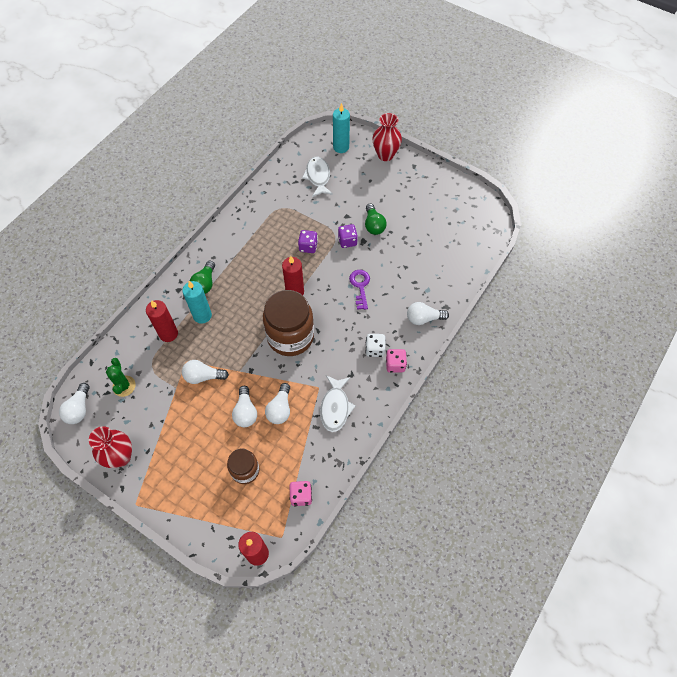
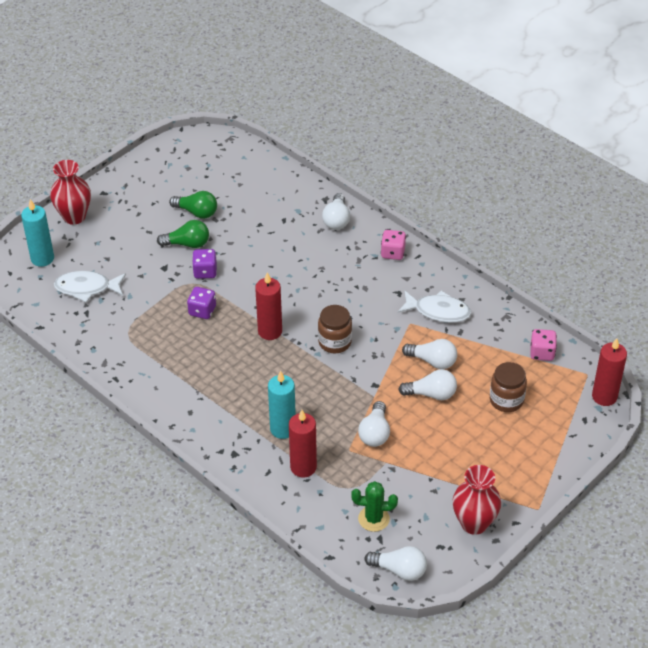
camera: 80 degrees left, 15 degrees down
green light bulb [190,261,215,294] -> green light bulb moved to [169,191,217,219]
brown jar [263,290,314,356] -> brown jar [318,305,352,353], size x0.55
purple key [349,270,370,310] -> none
white dice [366,334,386,357] -> none

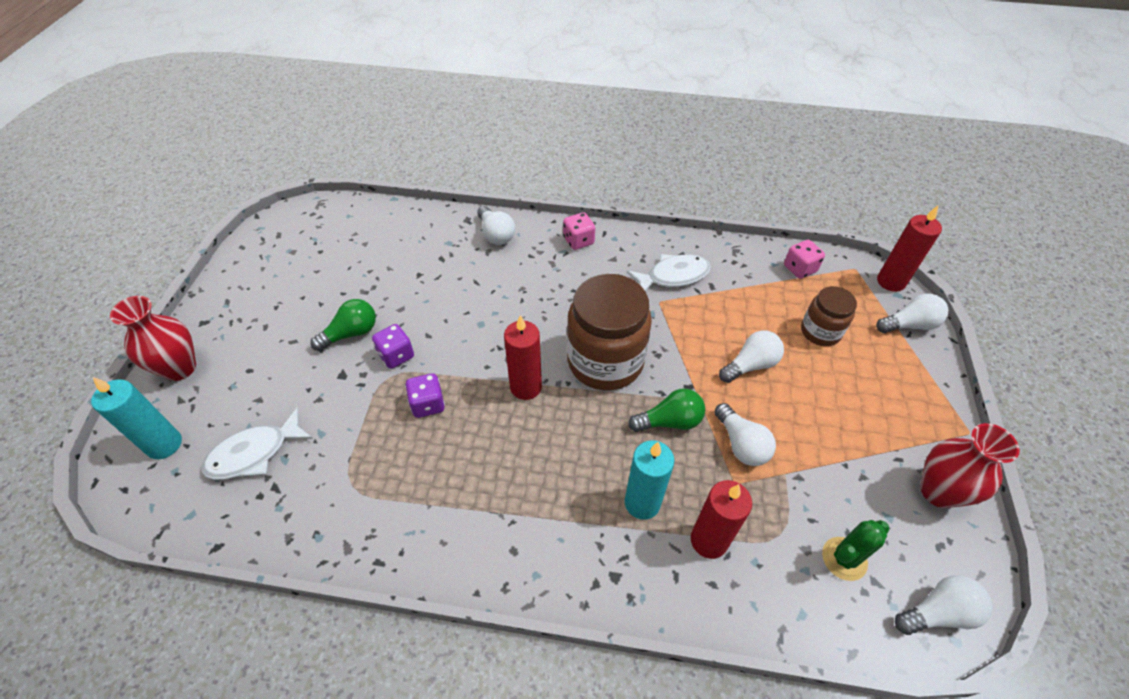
camera: 35 degrees left, 5 degrees up
green light bulb [169,191,217,219] -> green light bulb moved to [628,389,705,432]
brown jar [318,305,352,353] -> brown jar [567,274,652,390], size x1.82
white light bulb [402,339,457,369] -> white light bulb moved to [876,294,949,333]

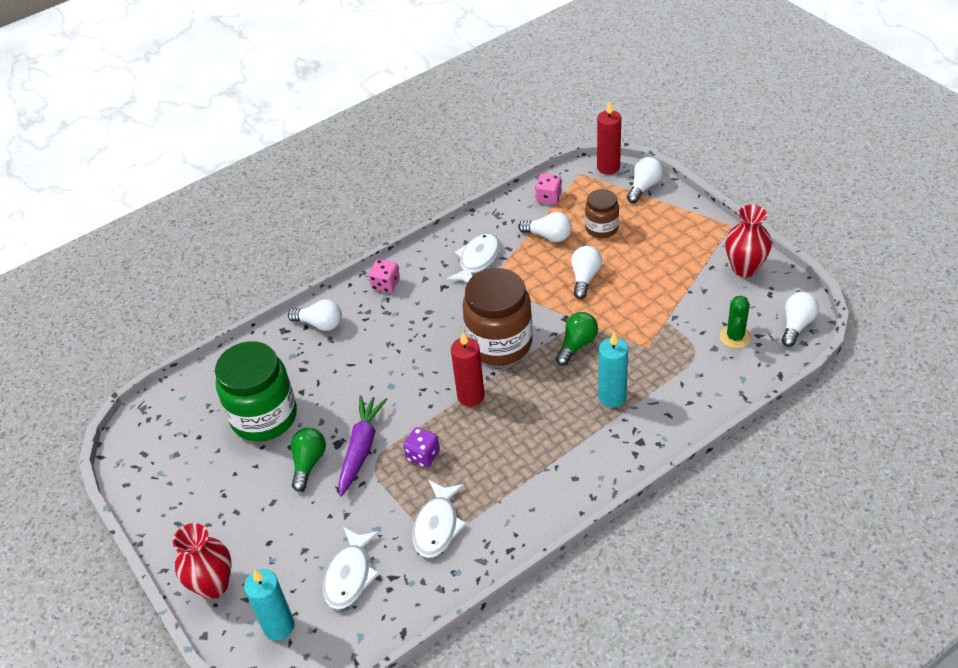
camera: 40 degrees left, 5 degrees down
purple dice [372,324,414,369] -> purple carrot [338,395,387,497]
red candle [691,480,752,559] -> none
white light bulb [714,403,776,466] -> white light bulb moved to [518,212,572,242]
none -> green jar [215,341,297,442]
none -> white fish [412,480,467,558]

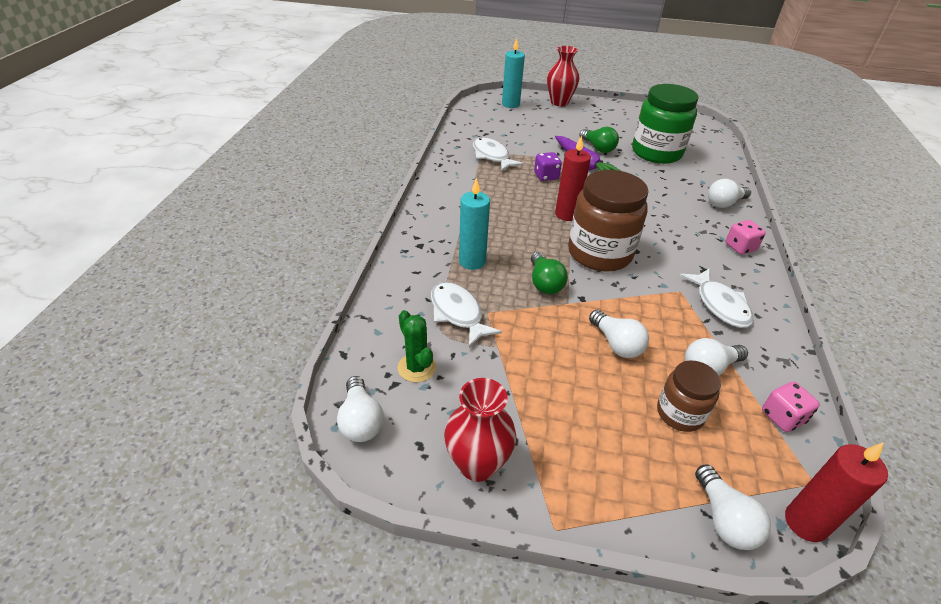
camera: 130 degrees right, 5 degrees down
white fish [323,527,380,609] -> white fish moved to [431,282,502,347]

